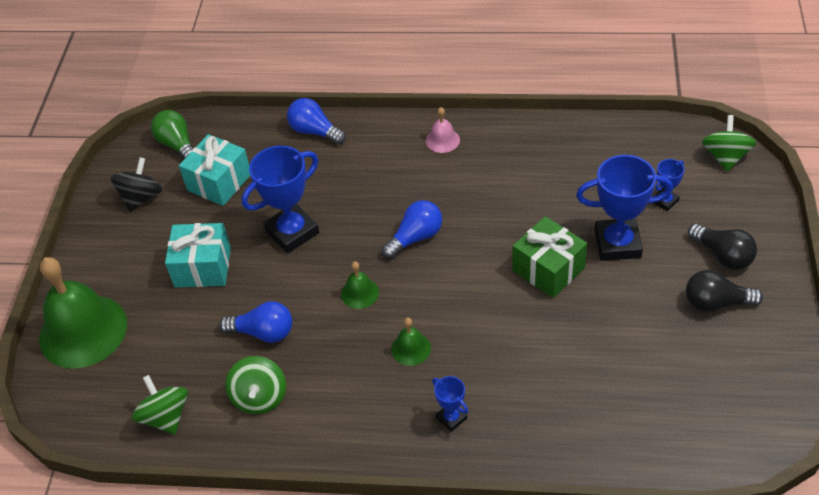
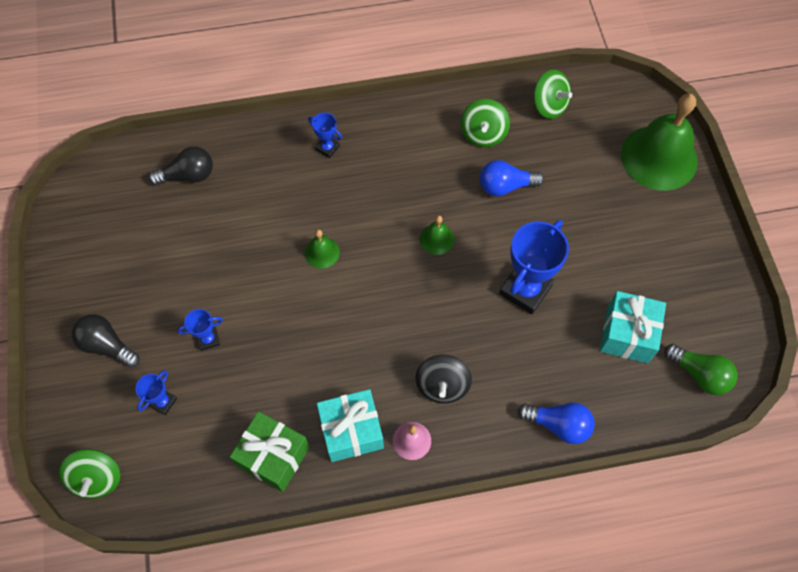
camera: 160 degrees right, 15 degrees up
black spinning top [110,157,162,212] -> black spinning top moved to [415,354,472,403]
turquoise gift [165,223,231,287] -> turquoise gift moved to [317,389,384,462]
green spinning top [225,356,286,414] -> green spinning top turned 150 degrees counterclockwise [461,99,510,147]
blue light bulb [382,200,442,259] -> none
green bell [391,317,431,366] -> green bell moved to [305,230,340,268]
green gift [512,216,587,298] -> green gift moved to [230,411,310,492]
blue trophy [576,155,673,261] -> blue trophy [178,309,223,351], size x0.49
black light bulb [686,270,763,312] -> black light bulb moved to [148,146,213,186]

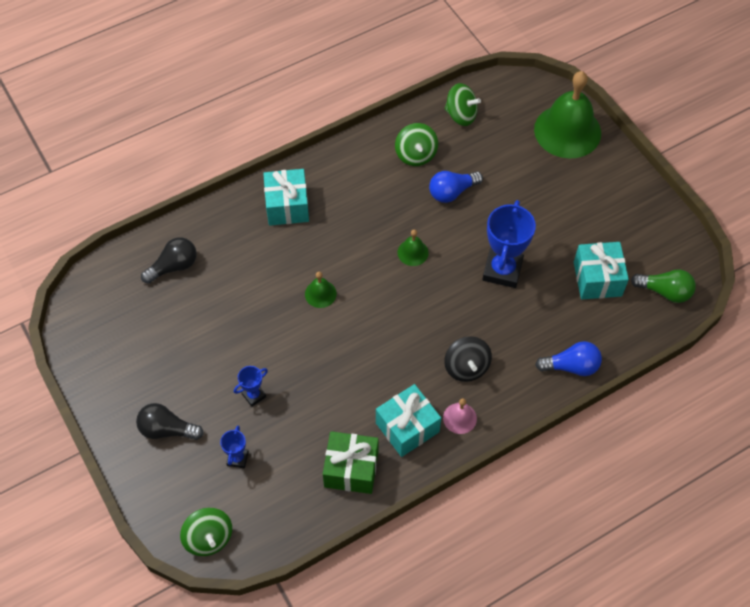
camera: 20 degrees left, 5 degrees down
blue trophy [308,113,342,158] -> turquoise gift [263,169,309,226]

